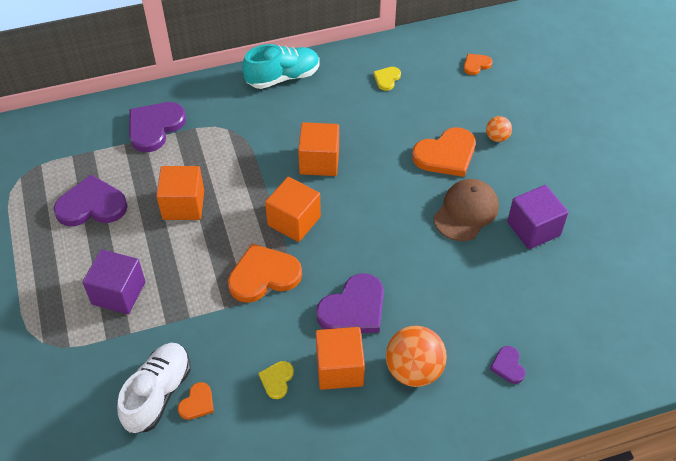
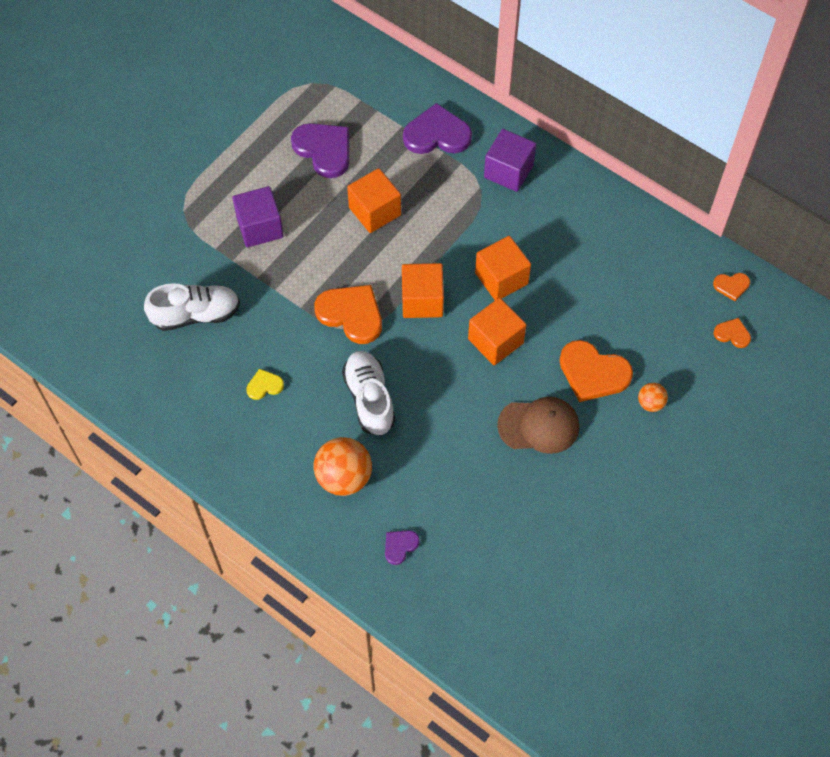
camera: 55 degrees right, 10 degrees up
orange heart [178,382,214,420] -> orange heart moved to [713,273,750,301]
turquoise shoe [242,44,319,89] -> none
purple heart [316,273,384,333] -> white shoe [342,351,395,435]
orange cube [316,327,365,390] -> orange cube moved to [468,298,526,365]
yellow heart [373,67,401,91] -> none
purple cube [507,185,568,249] -> purple cube moved to [484,129,536,192]

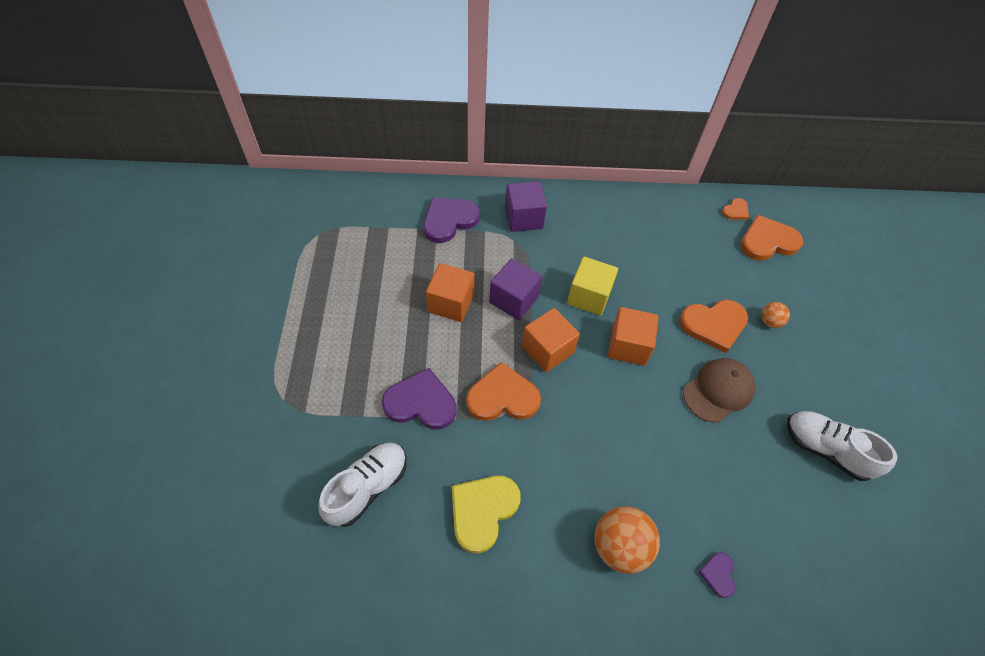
camera: 40 degrees left, 5 degrees down
purple cube [232,186,284,247] -> purple cube moved to [489,258,542,320]
yellow heart [246,369,284,400] -> yellow heart [452,476,521,554], size x1.99
purple heart [291,123,349,178] -> purple heart moved to [382,368,457,429]
white shoe [342,351,395,435] -> white shoe moved to [787,411,897,481]
orange cube [475,236,531,300] -> yellow cube [567,257,618,316]
orange heart [714,318,751,348] -> orange heart [740,215,803,261], size x1.99

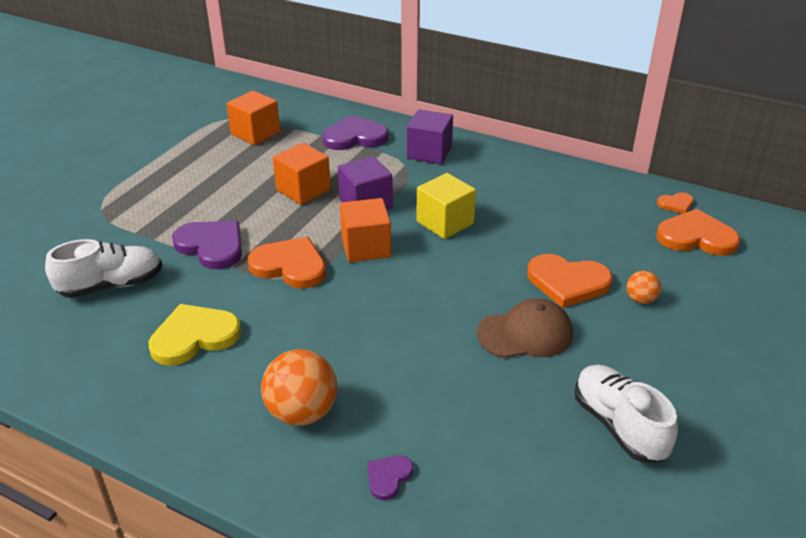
camera: 30 degrees right, 20 degrees down
orange cube [608,307,659,366] -> orange cube moved to [227,91,280,145]

